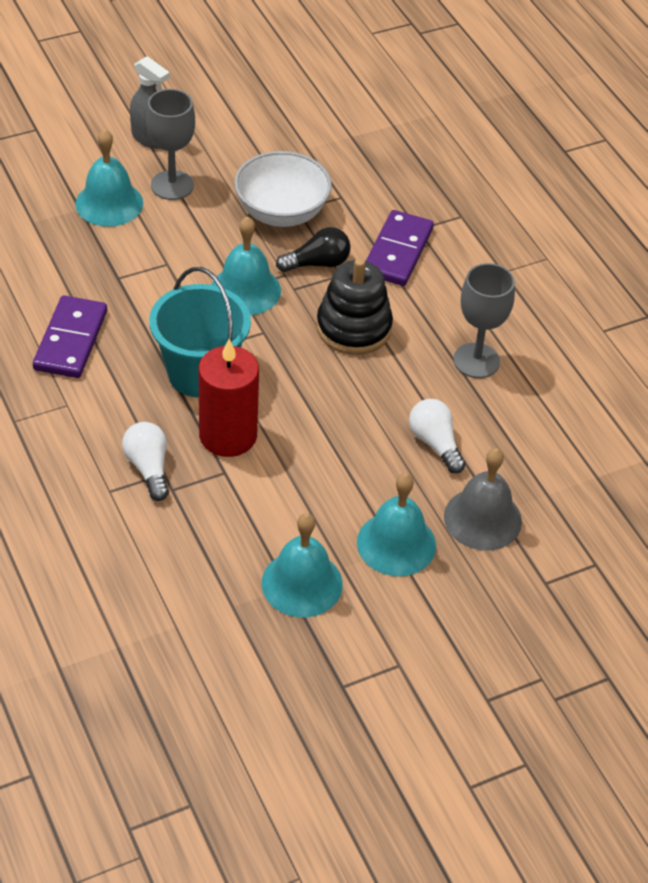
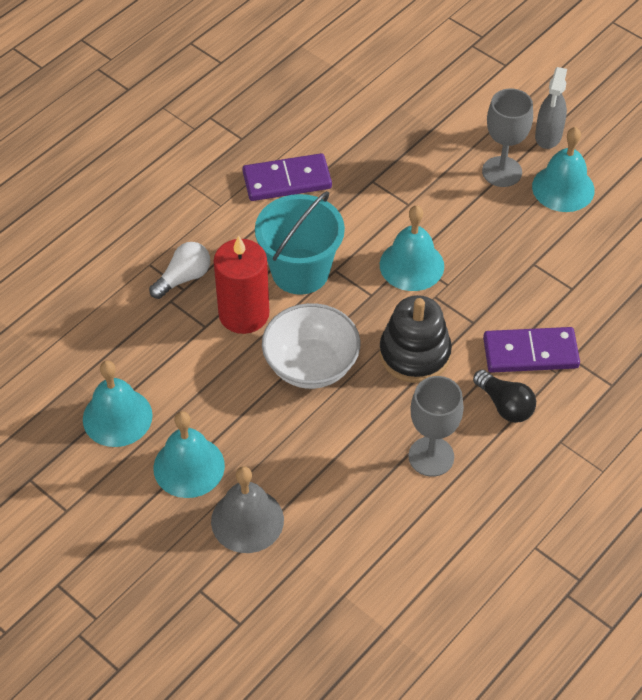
camera: 70 degrees right, 5 degrees up
turquoise bell [75,129,143,227] -> turquoise bell moved to [532,127,595,212]
white bowl [234,151,332,227] -> white bowl moved to [262,303,360,389]
black light bulb [276,227,351,272] -> black light bulb moved to [473,370,536,423]
white light bulb [409,399,465,473] -> none

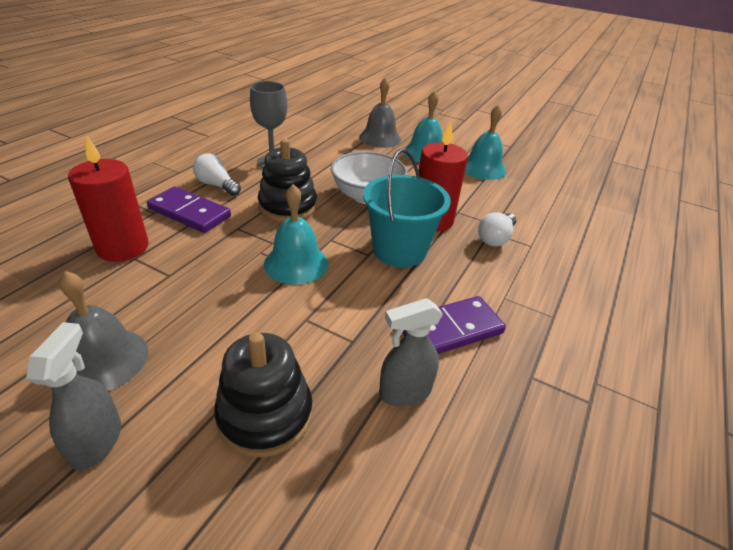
camera: 165 degrees right, 15 degrees down
black light bulb [473,370,536,423] -> white light bulb [193,153,241,196]
grey goblet [482,89,533,187] -> none
purple domino [483,327,580,373] -> purple domino turned 45 degrees clockwise [147,187,231,233]
turquoise bell [532,127,595,212] -> grey bell [59,271,148,391]
none -> red candle [68,135,149,262]
none -> black stacking toy [214,332,313,457]
none -> grey spray bottle [379,298,443,406]

